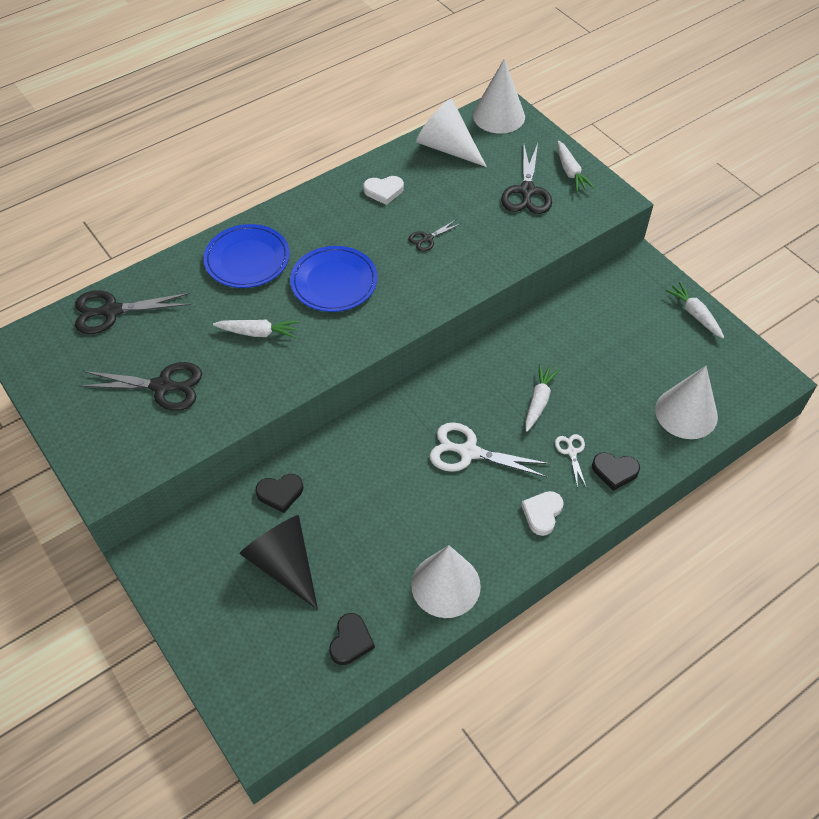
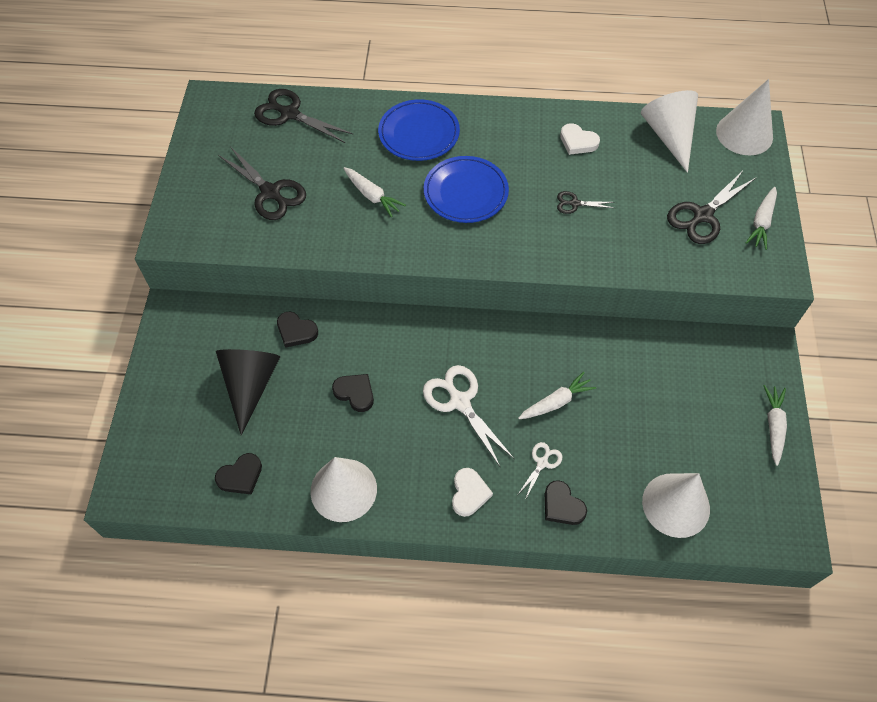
camera: 40 degrees right, 5 degrees up
white heart [521,491,564,536] -> white heart turned 120 degrees clockwise [452,468,493,517]
none -> black heart [332,374,374,412]

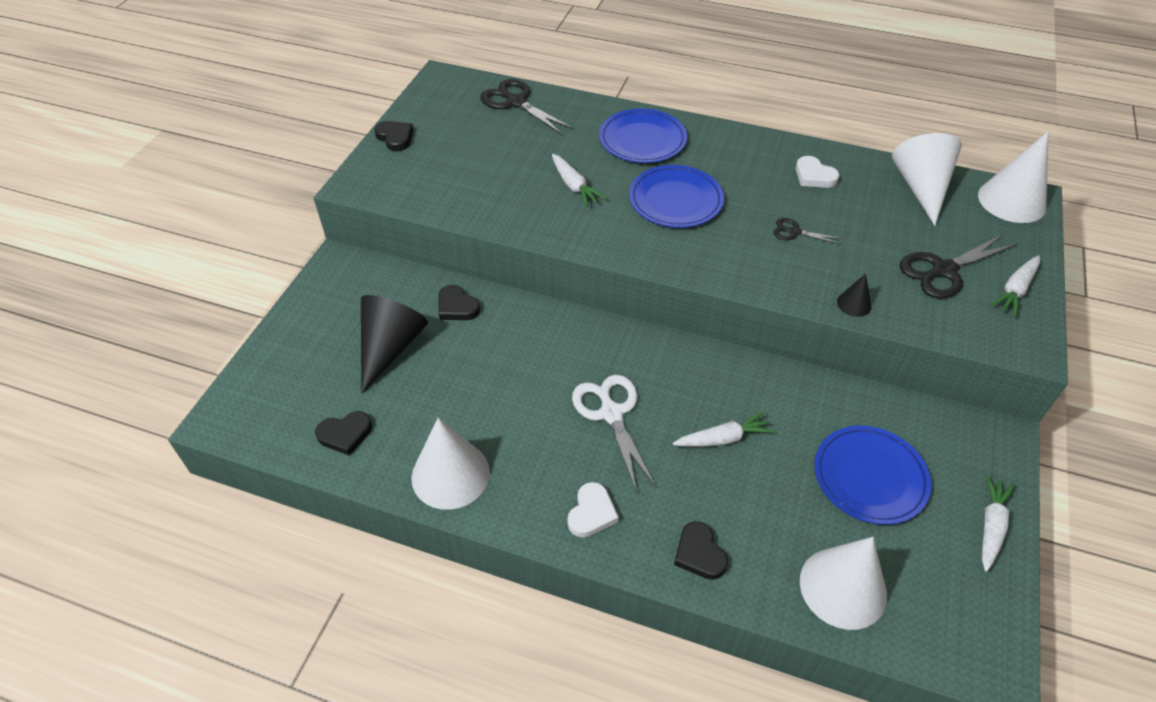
camera: 15 degrees right, 10 degrees down
black scissors [218,146,306,220] -> none
black heart [332,374,374,412] -> black heart moved to [374,121,413,151]
white scissors [518,442,562,500] -> none
none -> blue plate [814,426,931,525]
none -> black cone [837,274,872,317]

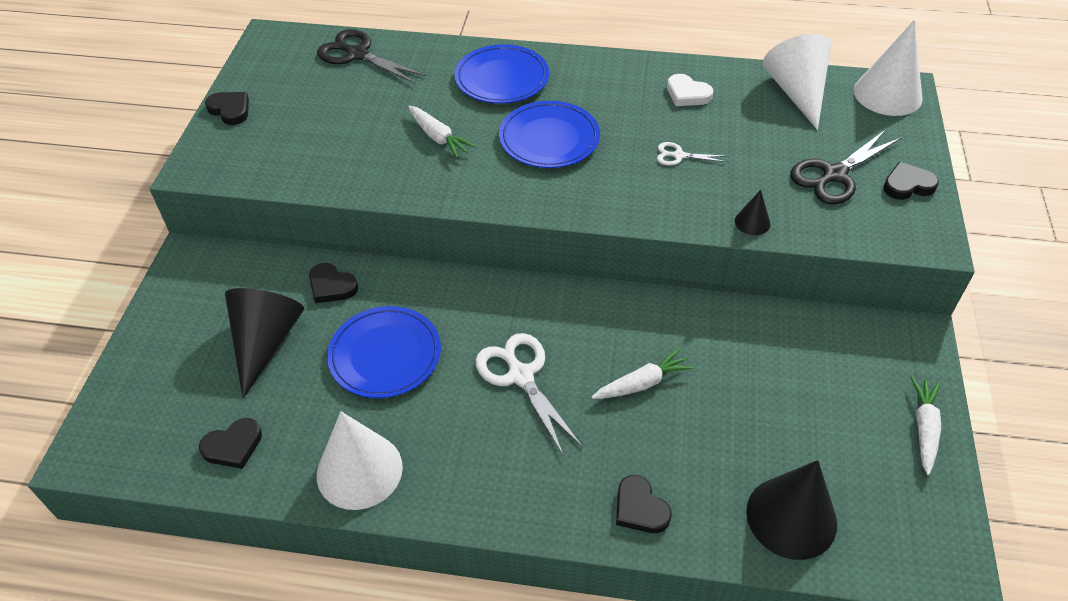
camera: 10 degrees left, 0 degrees up
white heart [568,482,619,538] -> none
black scissors [773,218,842,245] -> white scissors [657,142,727,166]
white cone [800,537,887,630] -> black cone [746,460,837,560]
blue plate [814,426,931,525] -> blue plate moved to [327,306,441,398]
white carrot [990,255,1040,317] -> black heart [883,162,939,200]

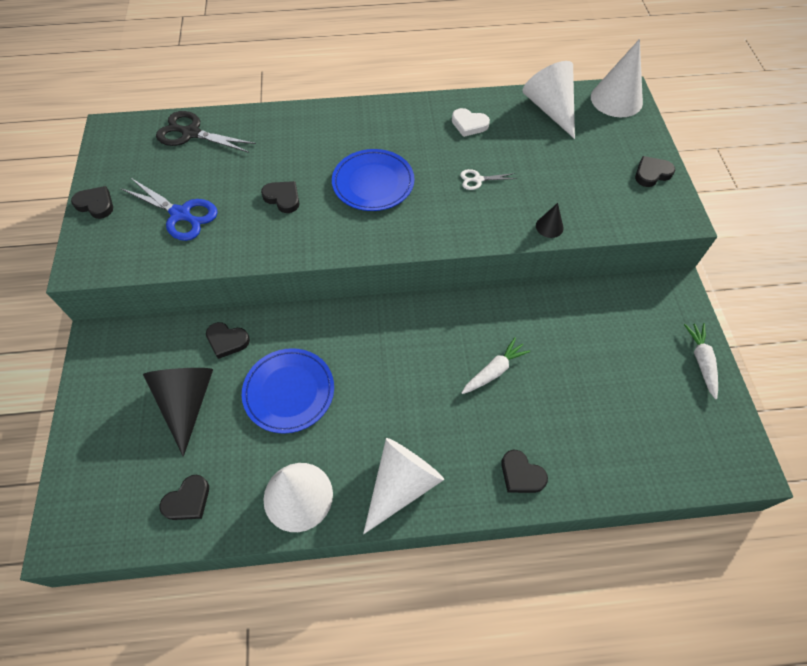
camera: 15 degrees left, 10 degrees up
white carrot [408,106,476,158] -> black heart [261,181,300,213]
blue plate [455,44,549,104] -> none
white scissors [475,333,583,455] -> none
black cone [746,460,837,560] -> none
black scissors [790,130,902,204] -> none
none -> blue scissors [120,178,218,241]
none -> white cone [363,438,444,534]

